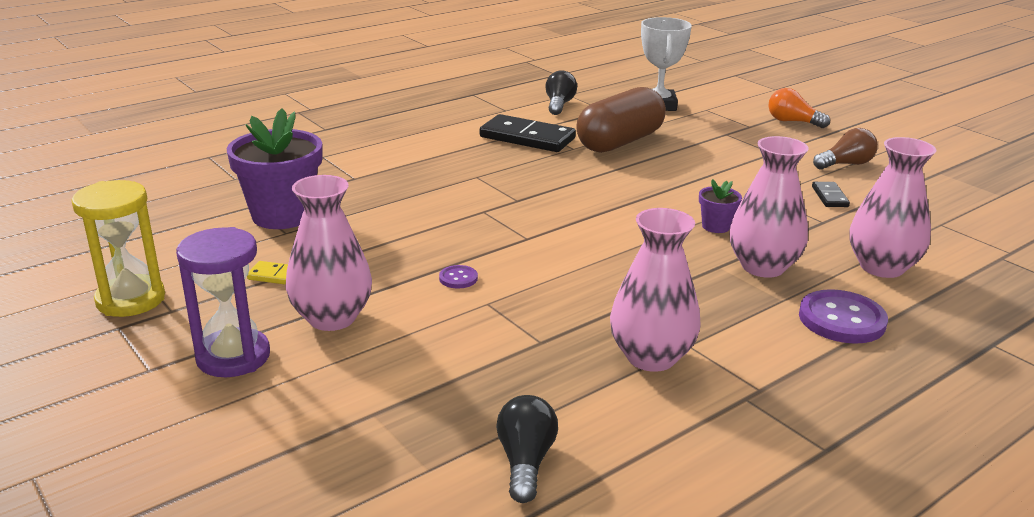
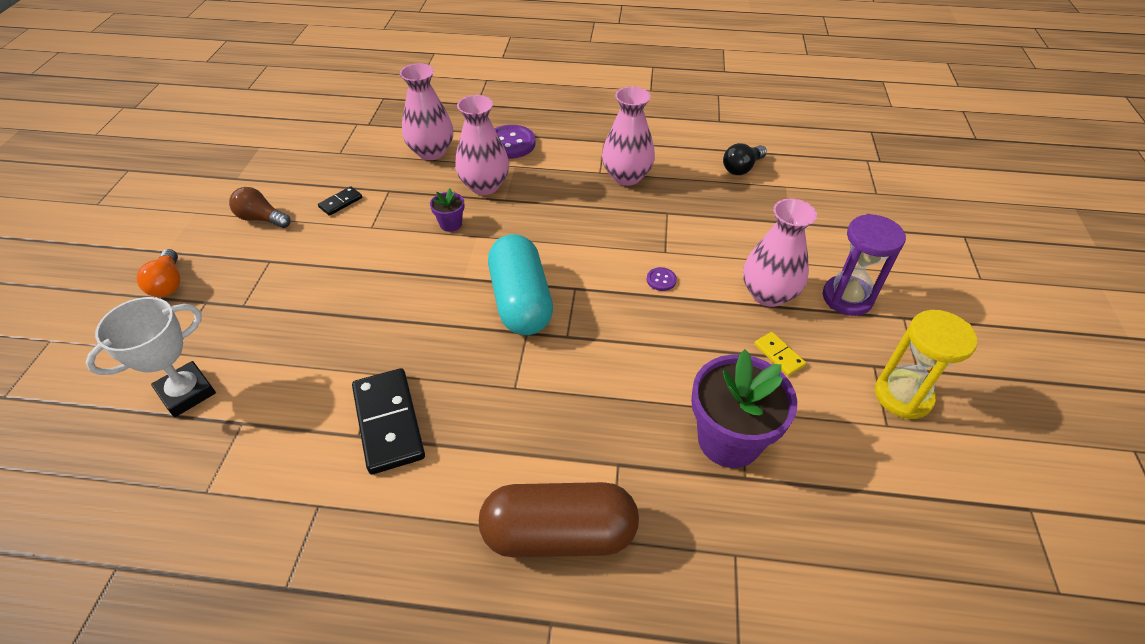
camera: 135 degrees left, 20 degrees up
black light bulb [545,70,577,115] -> none
brown capsule [576,87,666,153] -> brown capsule moved to [479,482,639,558]
none -> turquoise capsule [488,234,553,335]

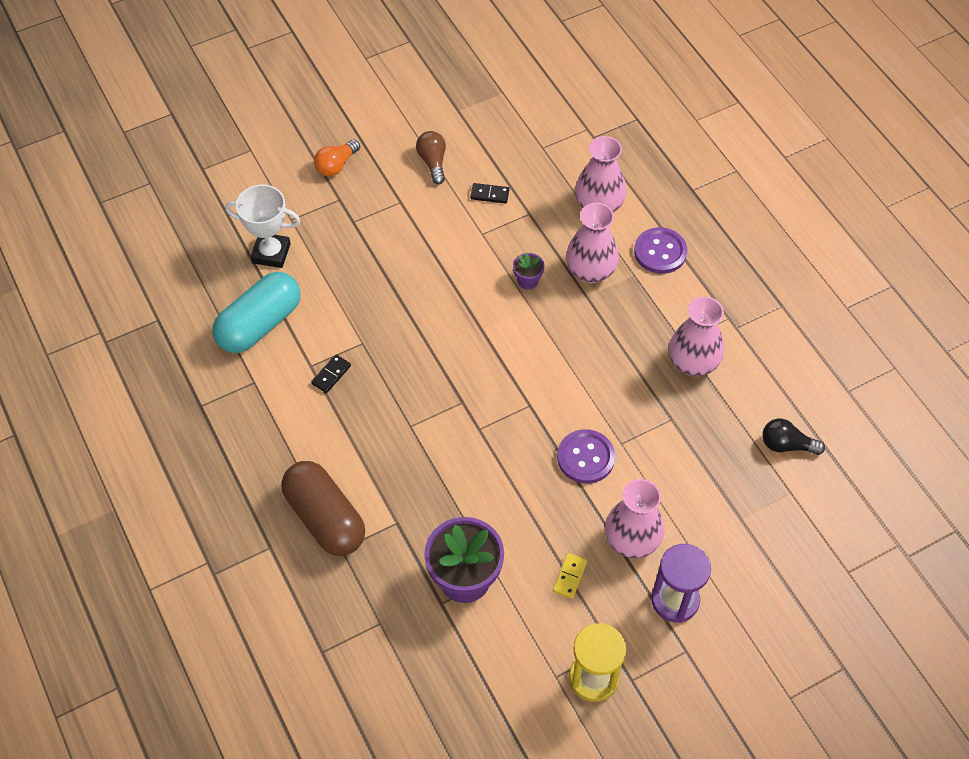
camera: 55 degrees right, 10 degrees up
black domino [352,368,425,474] -> black domino [311,354,351,393], size x0.49
turquoise capsule [488,234,553,335] -> turquoise capsule moved to [212,272,300,353]
purple button [647,267,677,291] -> purple button [557,429,615,484], size x2.06

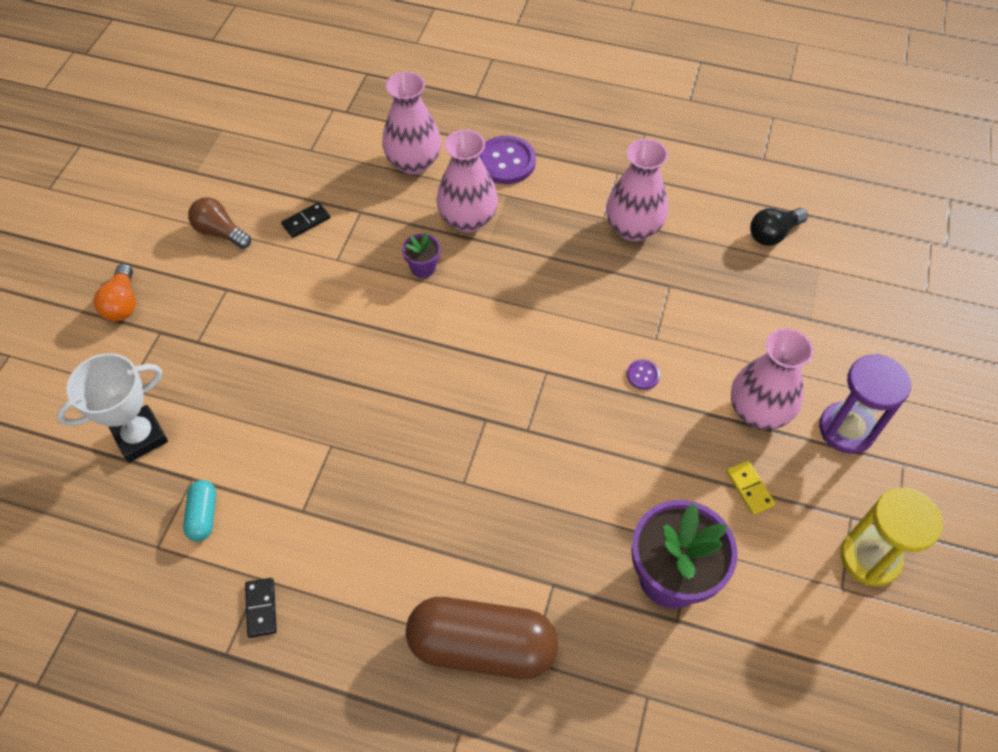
camera: 45 degrees left, 0 degrees up
turquoise capsule [212,272,300,353] -> turquoise capsule [183,480,216,541], size x0.45
black domino [311,354,351,393] -> black domino moved to [245,578,277,638]
purple button [557,429,615,484] -> purple button [627,359,660,390], size x0.49

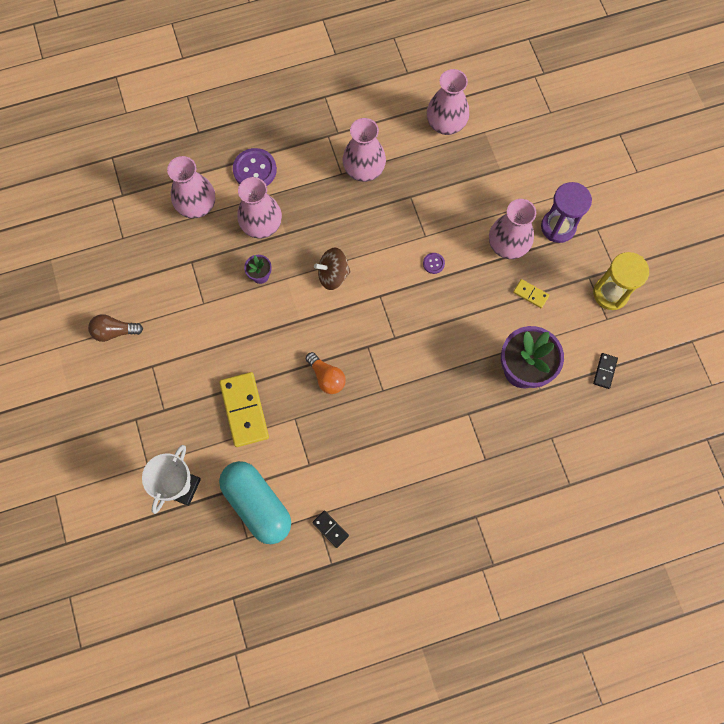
camera: 35 degrees left, 15 degrees up
orange light bulb [94,264,136,321] -> orange light bulb moved to [306,352,346,394]
turquoise capsule [183,480,216,541] -> turquoise capsule [219,461,291,544], size x2.21
black domino [281,202,330,238] -> black domino moved to [593,353,618,389]
brown capsule [406,597,558,679] -> none
black light bulb [750,208,808,246] -> pink vase [427,69,469,135]
none -> yellow domino [219,372,269,447]
none -> brown spinning top [314,248,351,290]

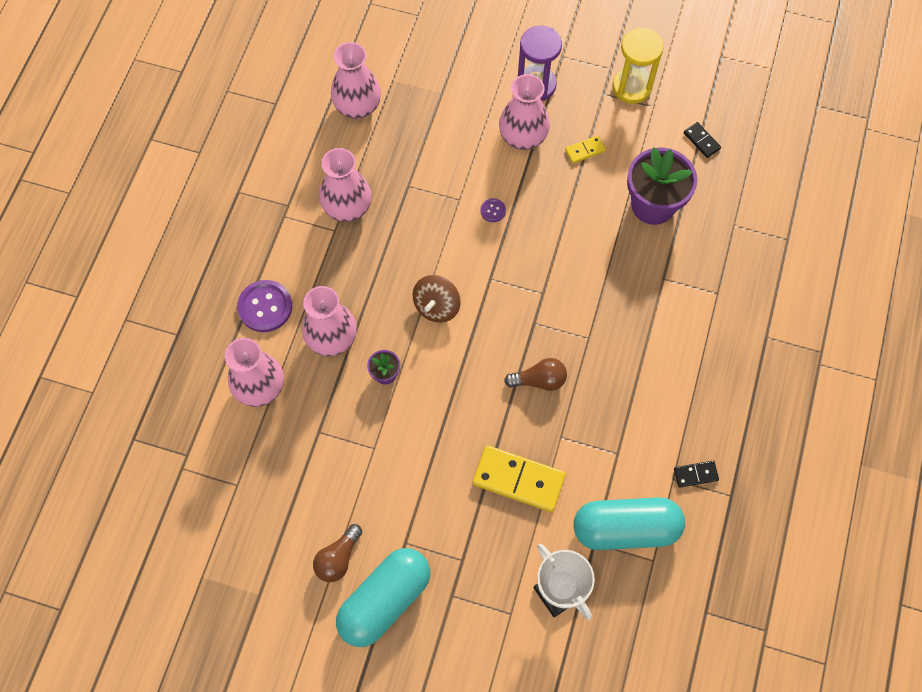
camera: 55 degrees left, 5 degrees down
orange light bulb [306,352,346,394] -> brown light bulb [504,358,567,391]
none -> turquoise capsule [336,548,430,647]

